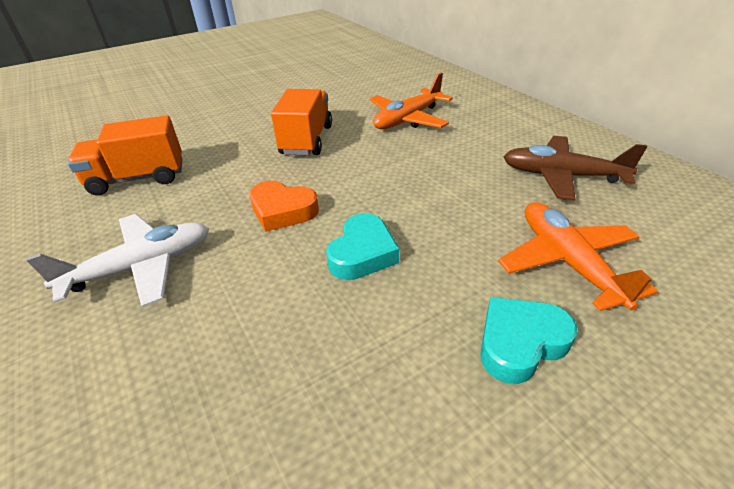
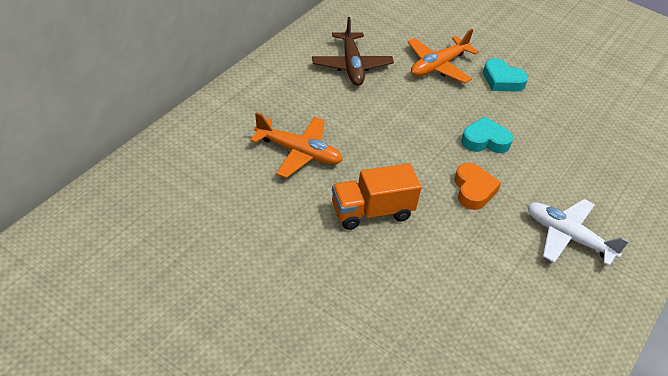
camera: 120 degrees left, 5 degrees up
orange truck [67,115,183,195] -> none

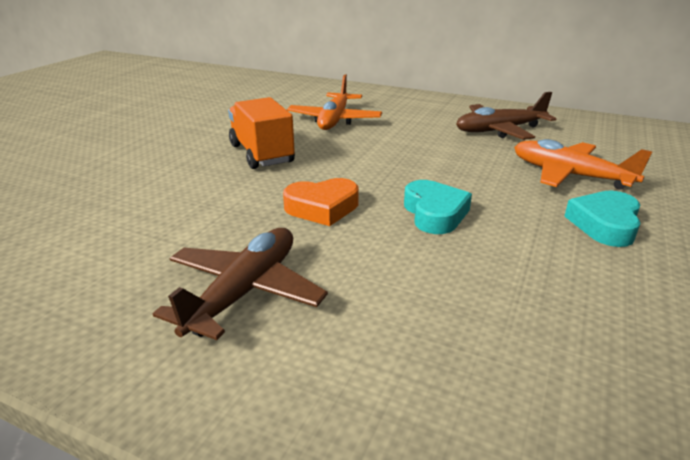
camera: 85 degrees right, 15 degrees down
white plane [527,199,629,266] -> brown plane [153,228,328,340]

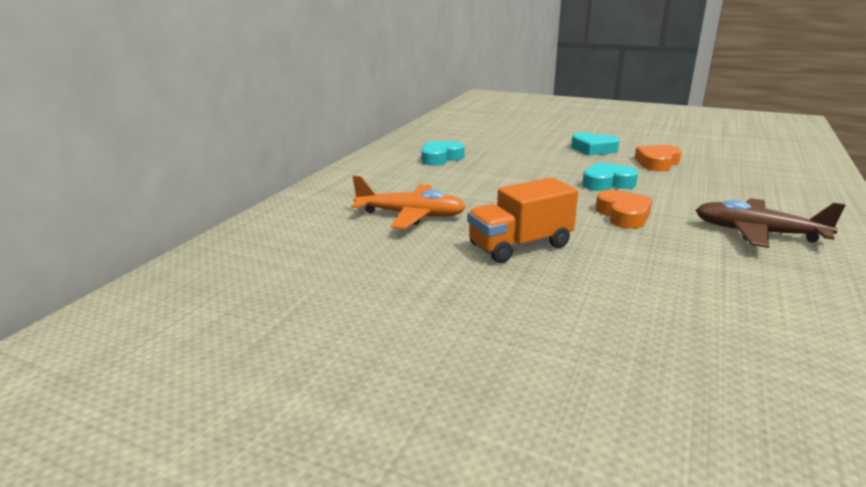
camera: 90 degrees left, 5 degrees down
brown plane [456,92,556,140] -> turquoise heart [421,141,465,166]
orange plane [514,139,652,190] -> none
none -> orange heart [634,145,682,171]

